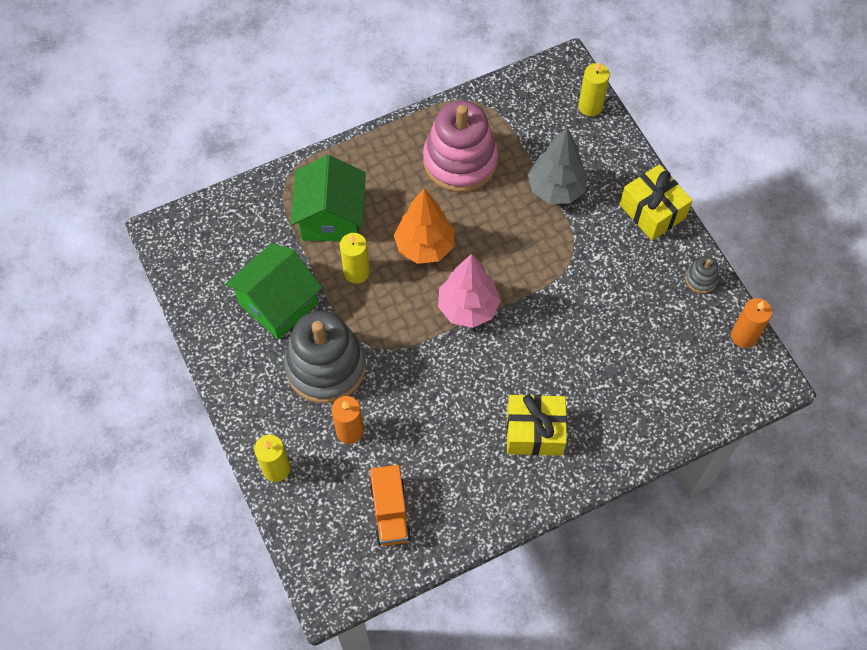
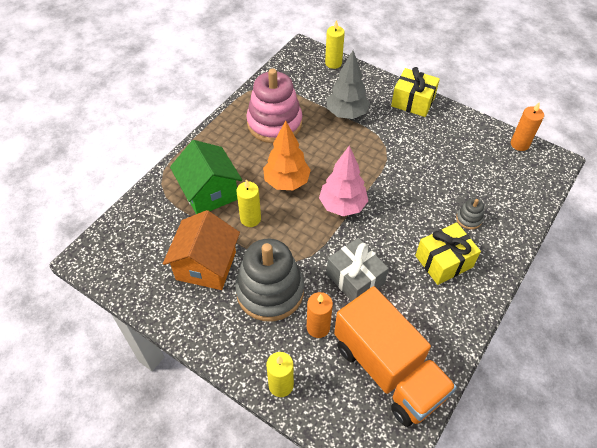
camera: 30 degrees left, 10 degrees down
green house [225,243,322,339] -> orange house [163,210,240,290]
orange truck [370,465,411,546] -> orange truck [334,286,457,427], size x1.90
grey stacking toy [685,256,719,293] -> grey stacking toy moved to [456,198,484,229]
none -> grey gift [326,238,389,301]

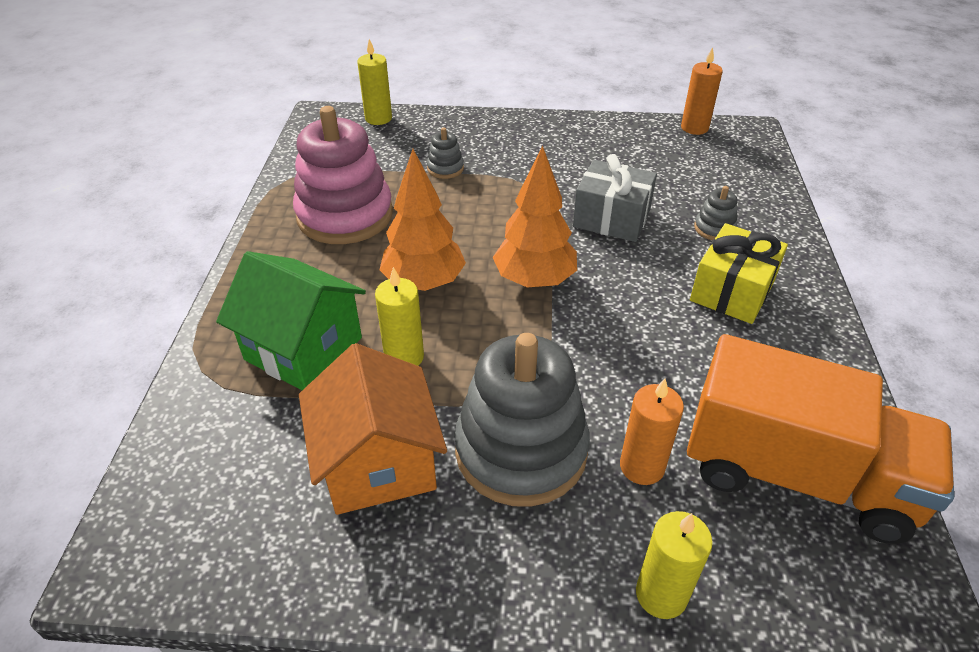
camera: 30 degrees left, 10 degrees down
pink tree [319,146,368,216] -> orange tree [493,145,577,288]
grey gift [326,238,389,301] -> grey gift moved to [573,154,657,242]
grey tree [327,51,370,119] -> grey stacking toy [427,127,464,179]
yellow gift [391,67,440,117] -> none

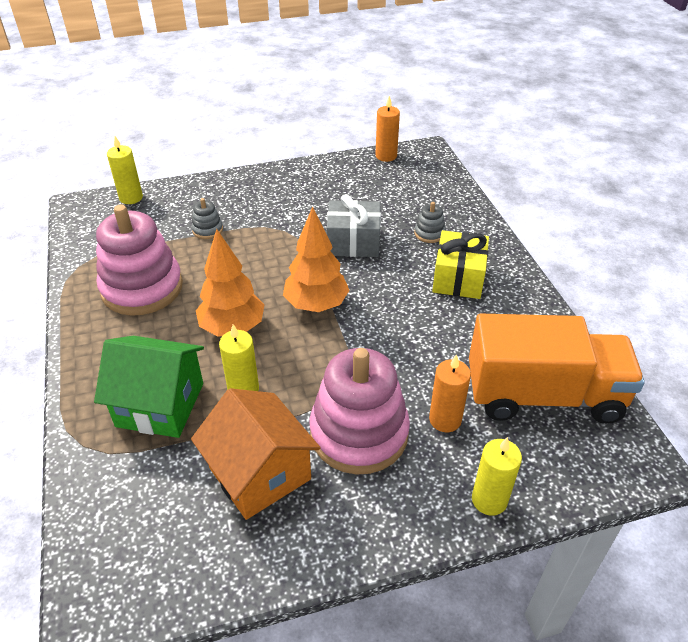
camera: 20 degrees left, 0 degrees up
grey stacking toy [454,333,590,507] -> pink stacking toy [310,348,410,475]

